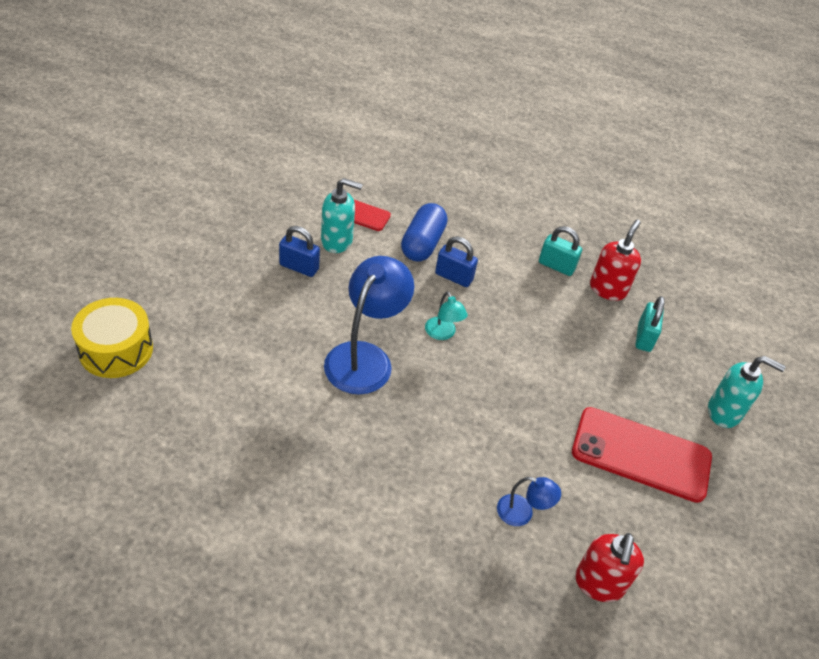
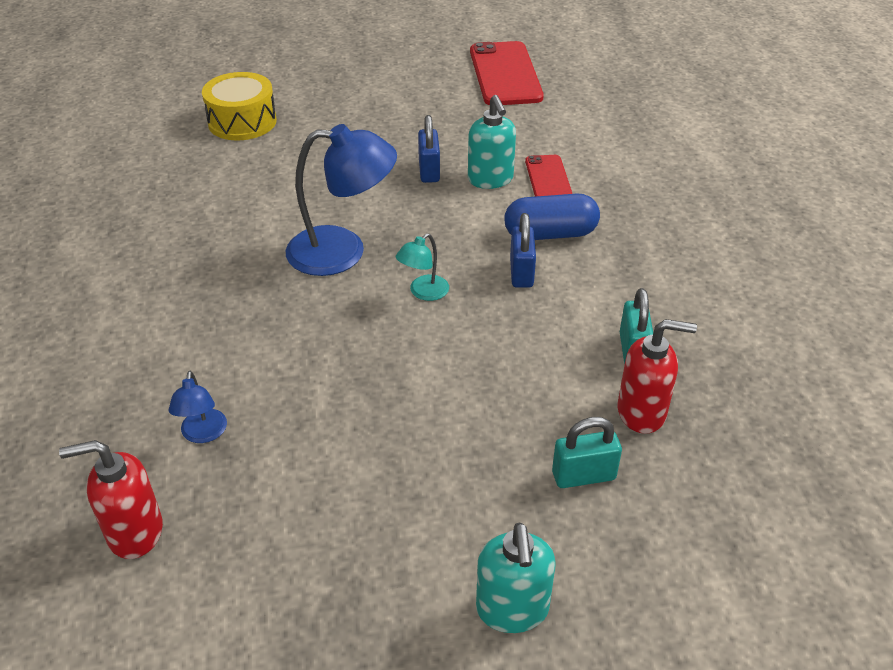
camera: 70 degrees right, 5 degrees down
red phone [572,407,712,503] -> red phone moved to [470,41,544,105]

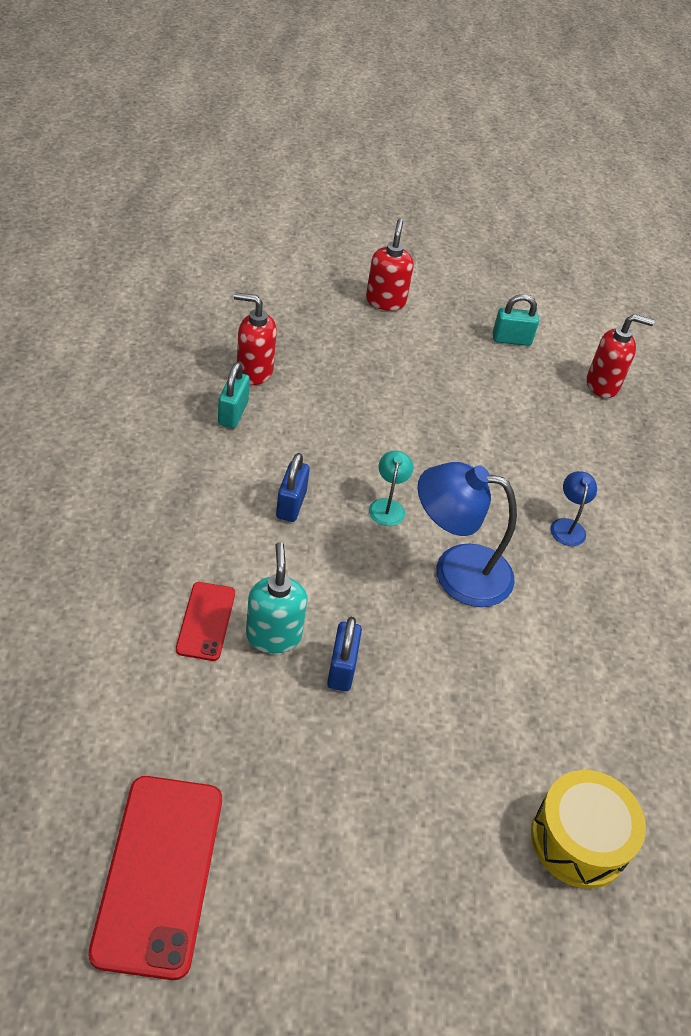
camera: 175 degrees left, 5 degrees up
blue lamp [169,371,227,443] -> blue lamp moved to [551,471,597,546]
turquoise lamp [396,234,449,301] -> turquoise lamp turned 45 degrees counterclockwise [369,450,413,526]
turquoise soap dispenser [476,522,555,633] -> red soap dispenser [366,219,414,311]
blue capsule [504,194,600,240] -> none
turquoise padlock [552,417,622,488] -> turquoise padlock moved to [493,294,539,346]

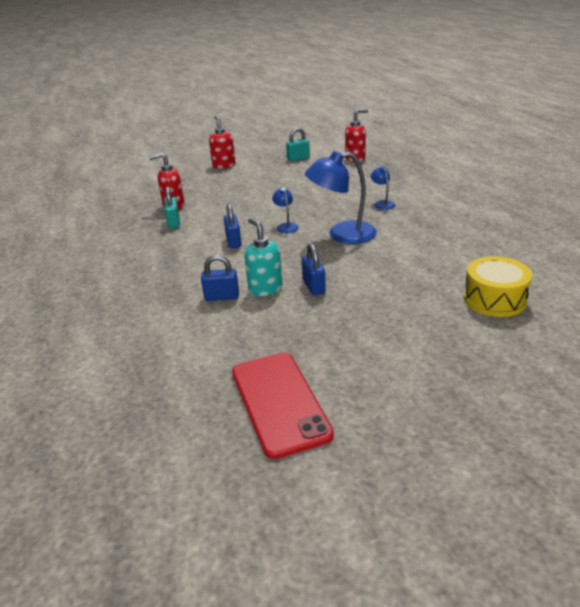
camera: 15 degrees left, 15 degrees down
red phone [176,582,235,661] -> blue padlock [201,255,239,301]
turquoise lamp [369,450,413,526] -> blue lamp [272,187,299,233]

